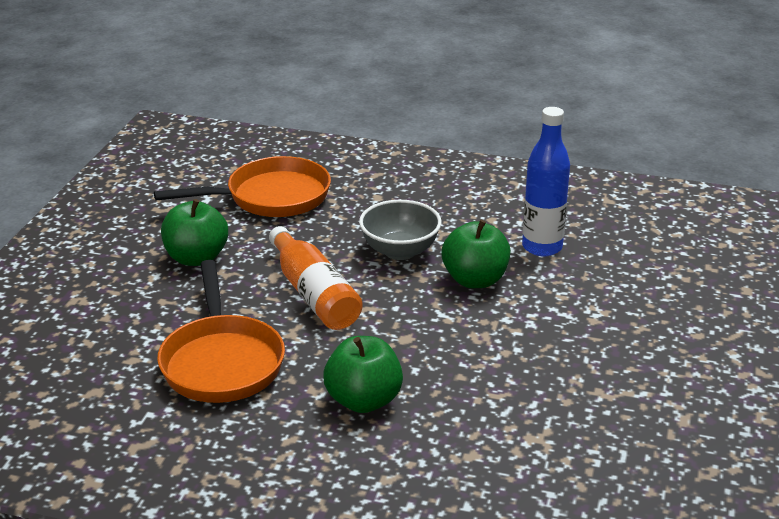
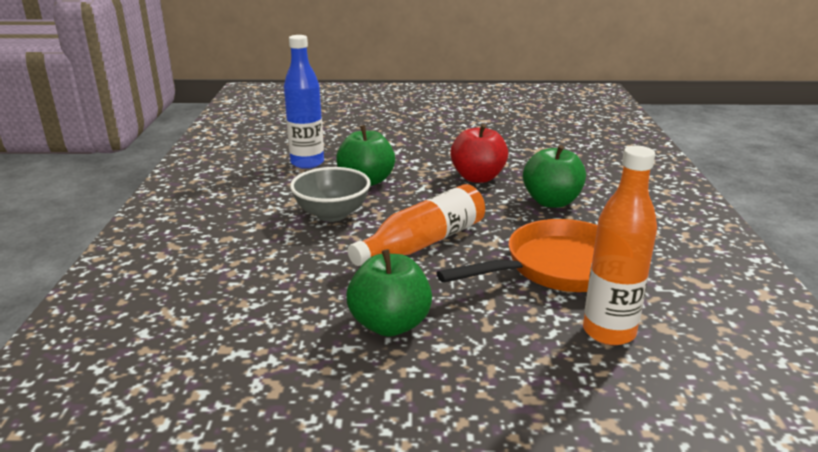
camera: 105 degrees left, 5 degrees down
orange pan [154,156,331,217] -> none
none -> red apple [450,124,508,183]
none -> orange bottle [583,146,657,345]

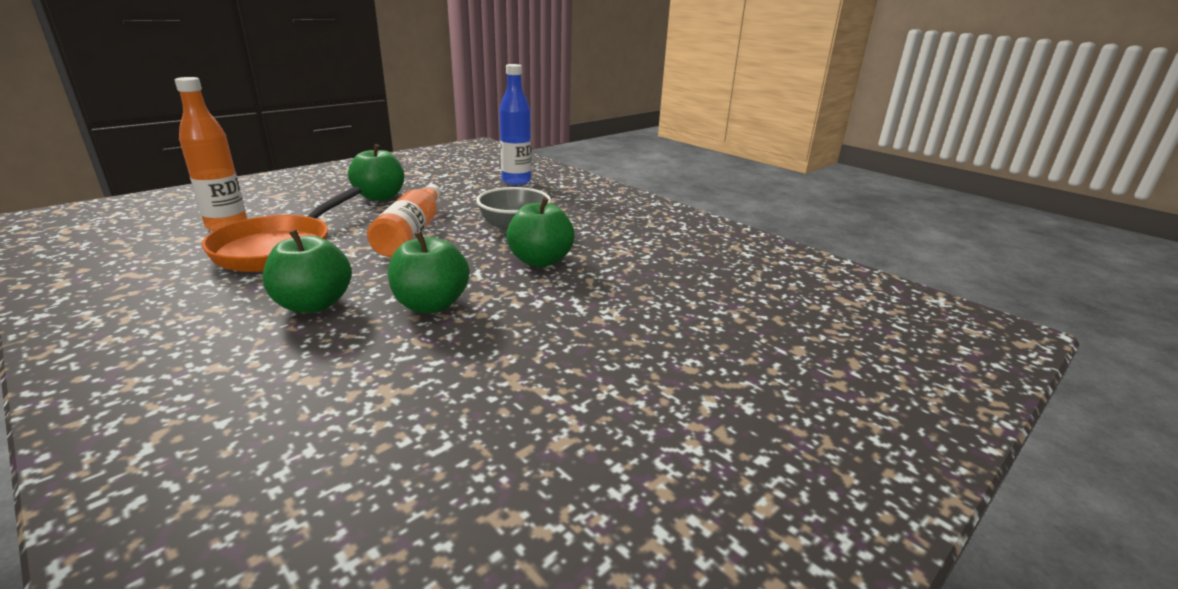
camera: 135 degrees right, 0 degrees up
blue bottle [284,35,324,169] -> blue bottle moved to [499,64,531,185]
red apple [450,124,508,183] -> green apple [388,231,469,313]

